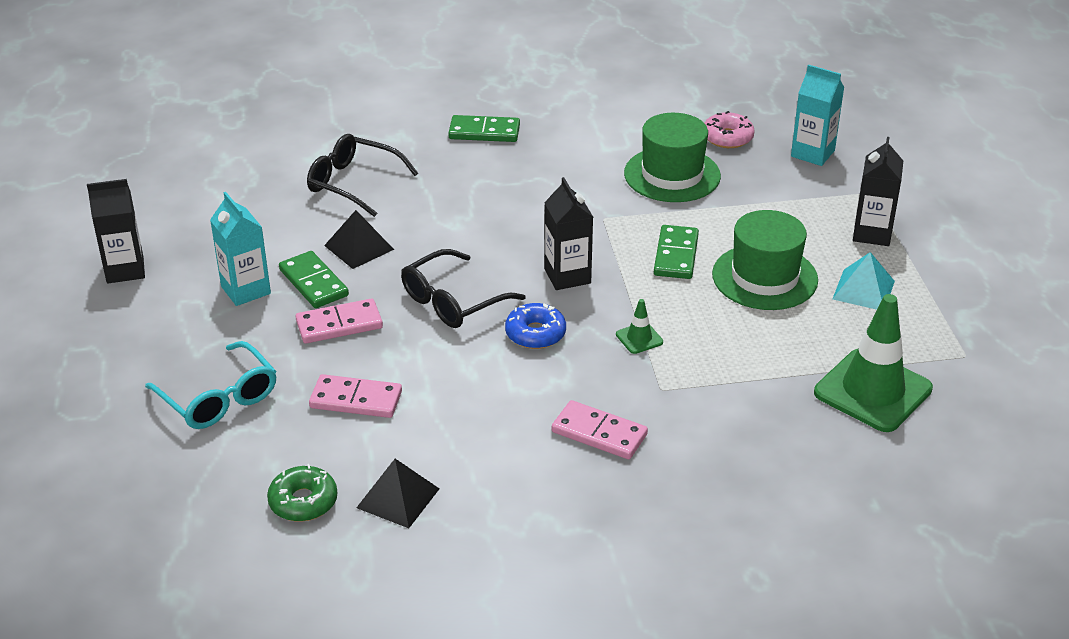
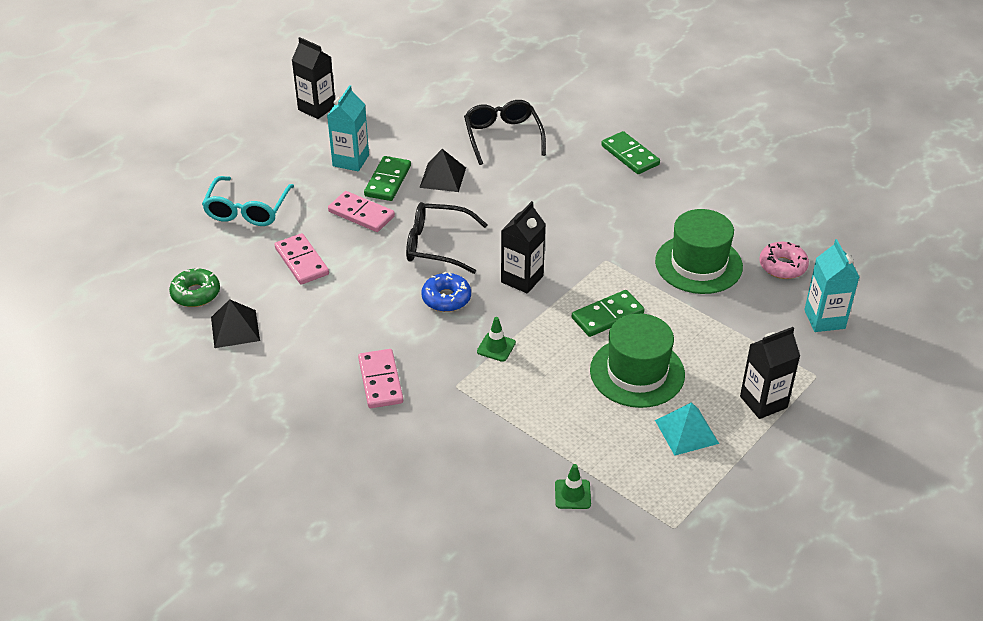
camera: 50 degrees right, 5 degrees up
green traffic cone [814,294,933,432] -> green traffic cone [555,464,591,509], size x0.43

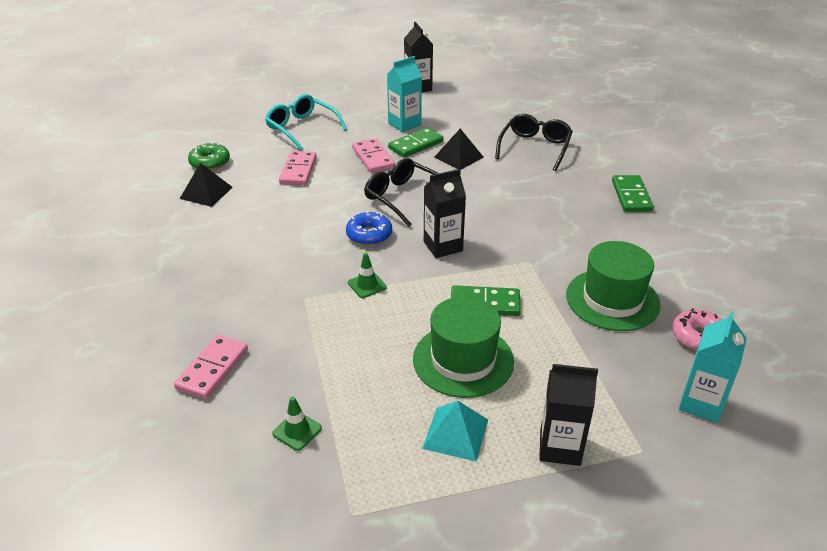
camera: 35 degrees right, 5 degrees down
turquoise glasses [202,176,294,226] -> turquoise glasses turned 90 degrees clockwise [265,94,347,150]
pink domino [358,349,403,408] -> pink domino moved to [174,335,248,399]

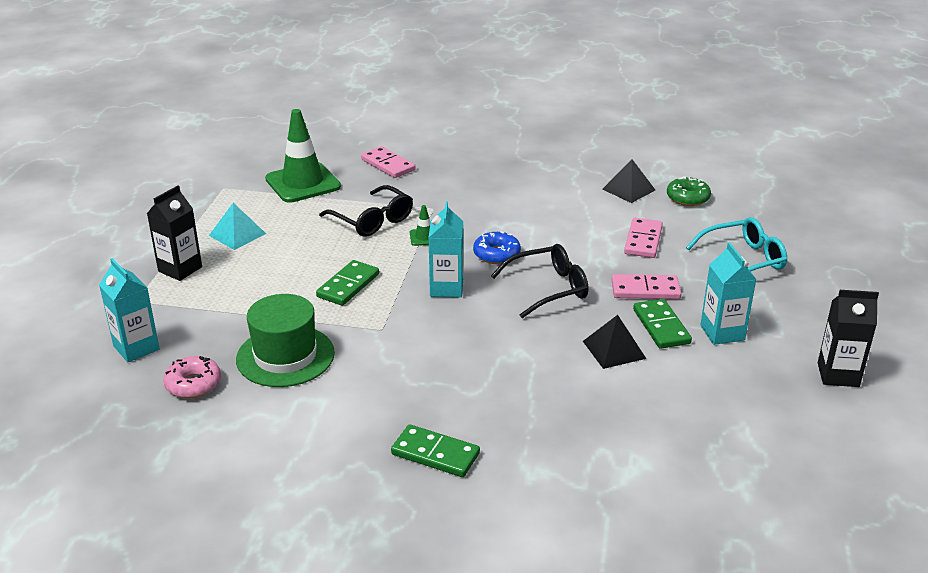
camera: 115 degrees right, 5 degrees down
green traffic cone [272,396,322,451] -> green traffic cone [265,109,341,203], size x2.35
pink domino [279,151,317,185] -> pink domino turned 75 degrees clockwise [624,218,663,258]
green hat [413,296,514,398] -> none
black carton [424,169,466,258] -> turquoise carton [429,202,464,298]
black glasses [495,114,573,171] -> black glasses moved to [319,185,413,236]

